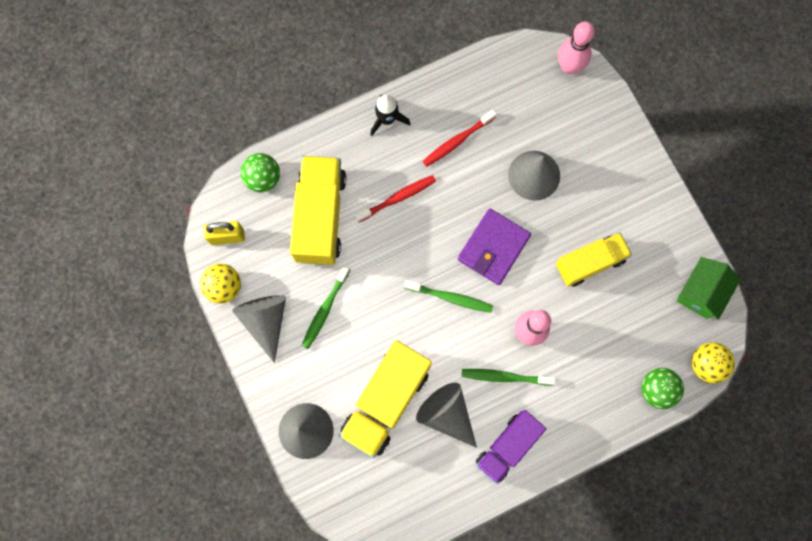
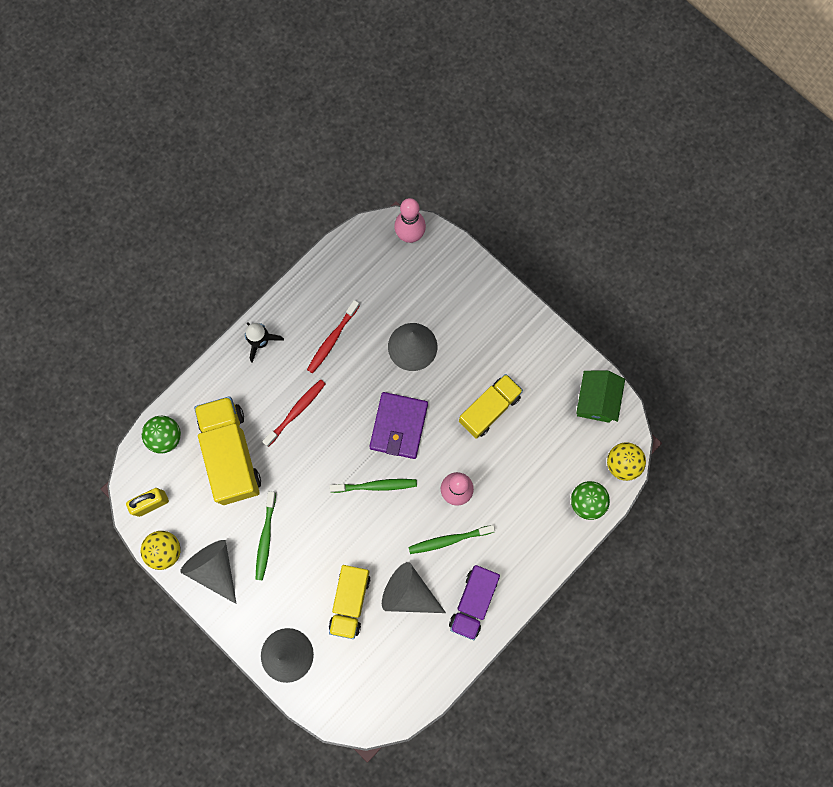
camera: 20 degrees left, 0 degrees up
yellow truck [339,340,432,458] -> yellow truck [329,565,370,639], size x0.67

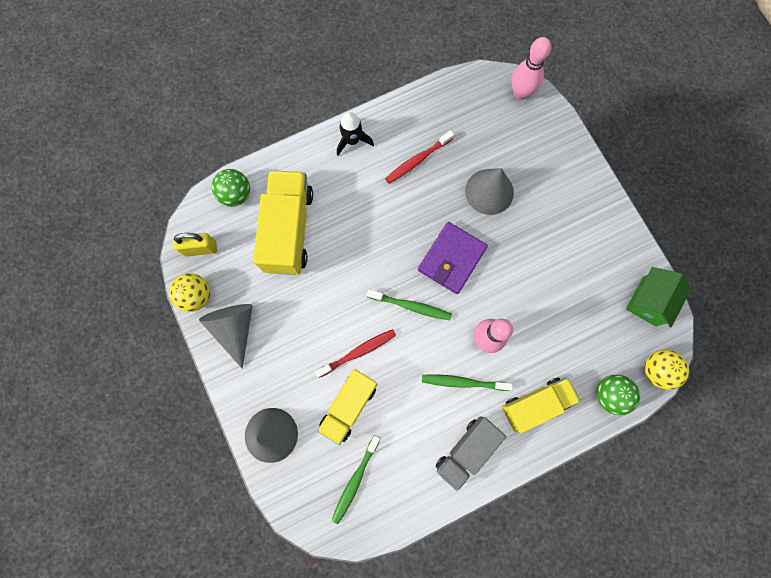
camera: 20 degrees right, 0 degrees up
green toothbrush [256,491,276,580] -> green toothbrush moved to [332,435,381,524]
red toothbrush [262,379,326,447] -> red toothbrush moved to [315,329,396,378]
grey cone [382,562,446,613] -> none
purple truck [449,565,500,640] -> grey truck [436,416,506,491]
yellow truck [459,374,523,439] -> yellow truck moved to [502,378,581,433]

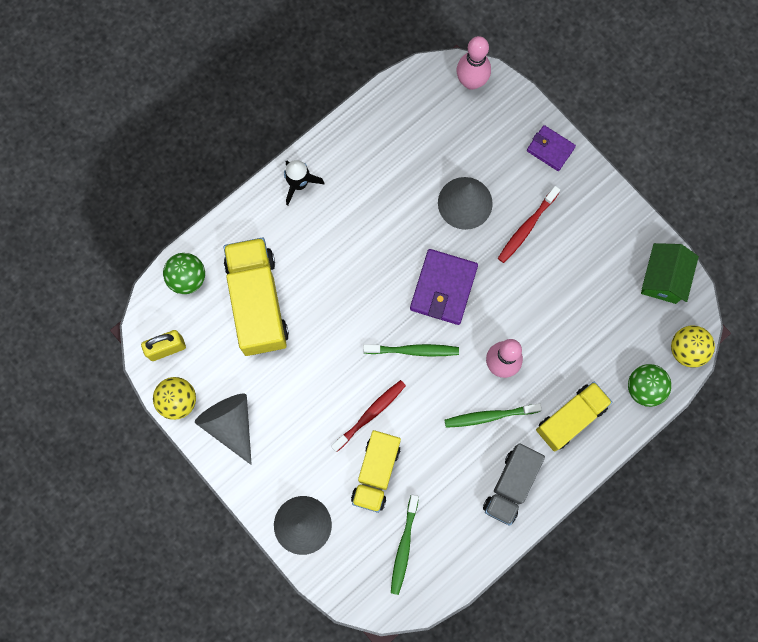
camera: 15 degrees left, 0 degrees up
red toothbrush [385,130,454,183] -> red toothbrush moved to [498,186,560,263]
none -> purple wallet [527,125,576,171]

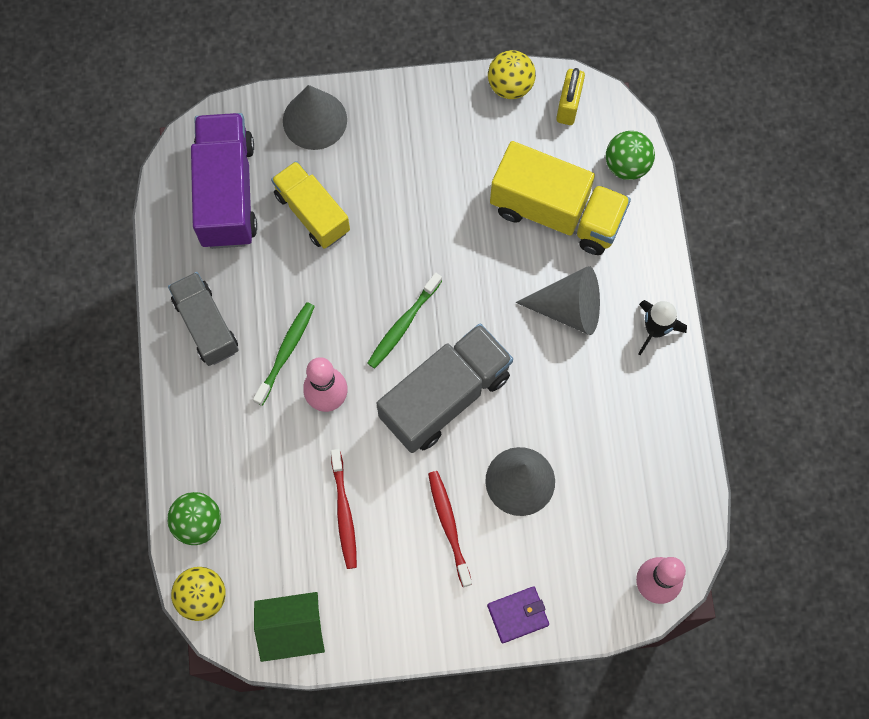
camera: 125 degrees right, 5 degrees down
grey cone [195,394,252,465] -> grey cone moved to [516,266,600,335]
red toothbrush [331,380,406,452] -> red toothbrush moved to [331,449,357,569]
green toothbrush [391,495,419,595] -> purple truck [191,113,257,249]
purple wallet [410,249,478,325] -> grey truck [376,323,513,453]
yellow truck [536,382,612,452] -> none
green house [641,243,699,304] -> green house turned 60 degrees counterclockwise [254,592,325,662]

